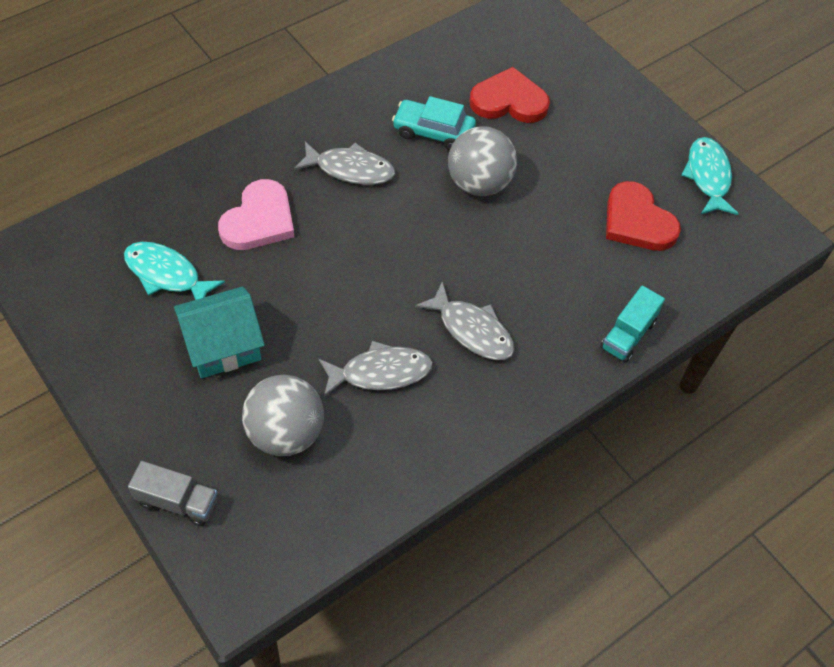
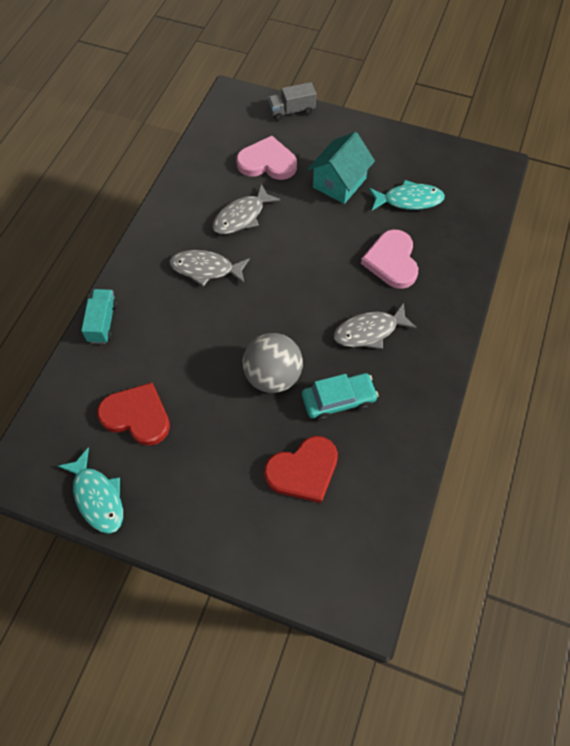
camera: 150 degrees right, 5 degrees up
grey ball [242,375,324,456] -> pink heart [236,136,297,180]

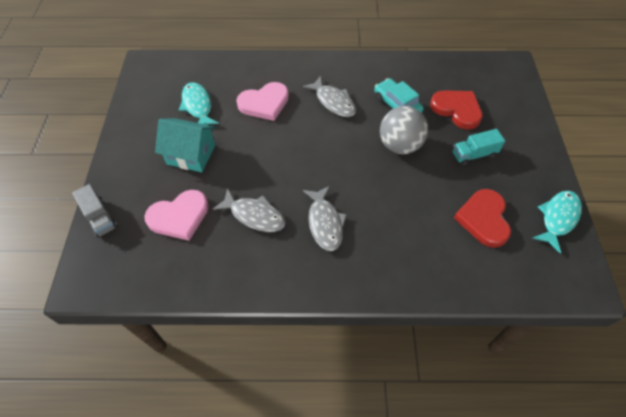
camera: 110 degrees left, 5 degrees down
turquoise truck [81,289,118,344] -> turquoise truck moved to [452,129,505,166]
pink heart [236,136,297,180] -> pink heart turned 105 degrees counterclockwise [144,190,209,241]

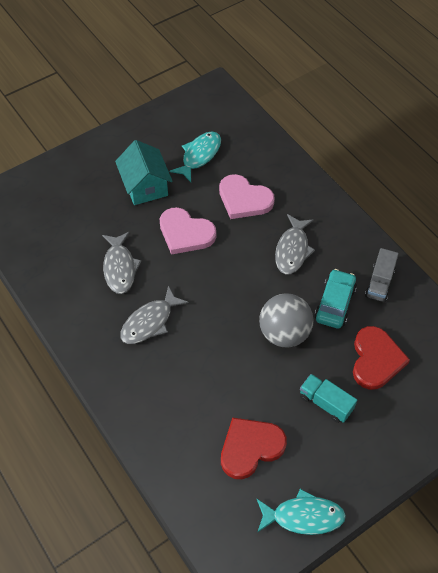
camera: 55 degrees right, 0 degrees up
grey truck [72,184,118,238] -> grey truck moved to [365,248,398,302]
pink heart [144,190,209,241] -> pink heart moved to [160,207,216,255]

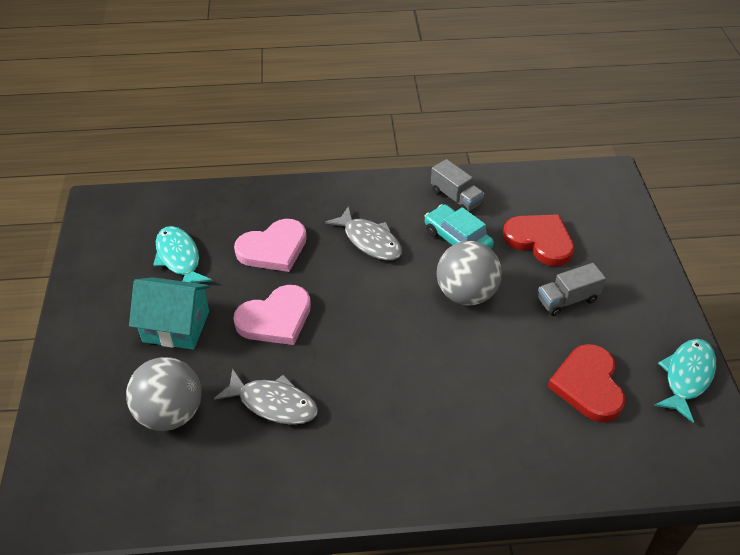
camera: 60 degrees left, 10 degrees down
grey fish [120,285,189,344] -> none
turquoise truck [300,374,357,423] -> grey truck [538,263,606,316]
none -> grey ball [126,357,202,431]

